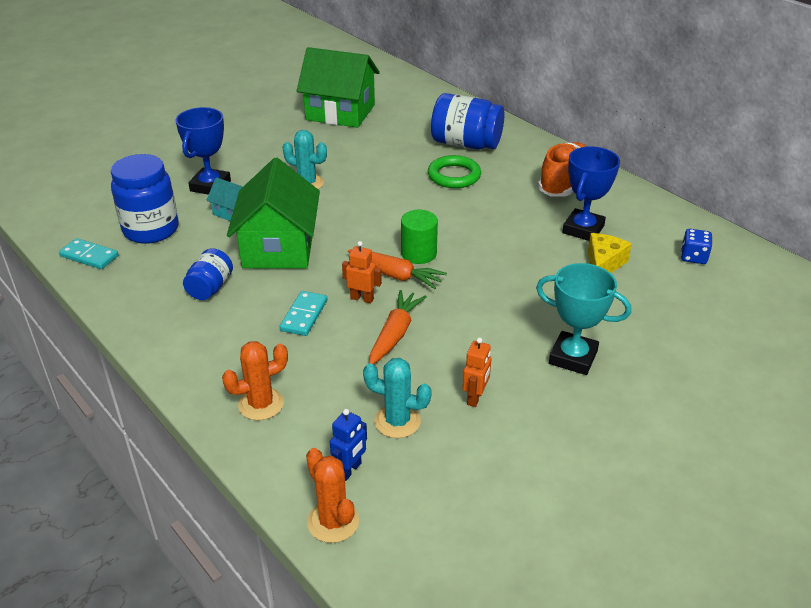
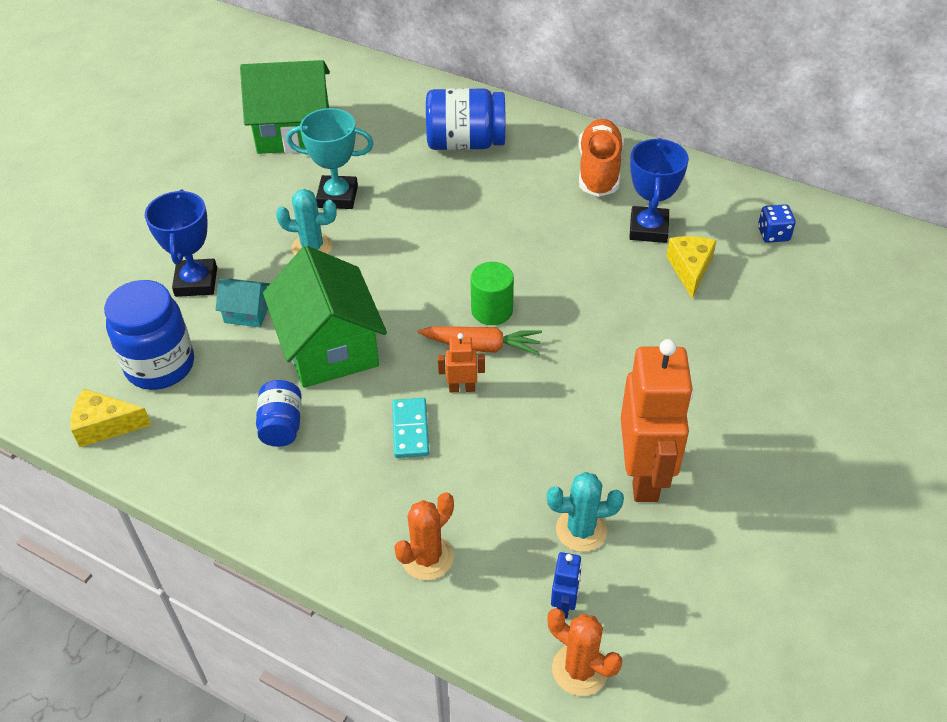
camera: 20 degrees left, 10 degrees up
turquoise domino [59,238,119,269] -> yellow cheese [70,389,151,447]
orange carrot [369,290,427,364] -> none
green ring [428,155,481,188] -> none
orange robot [463,337,491,407] -> orange robot [621,339,693,502], size x2.31
turquoise trophy [536,263,631,375] -> turquoise trophy moved to [286,108,374,209]

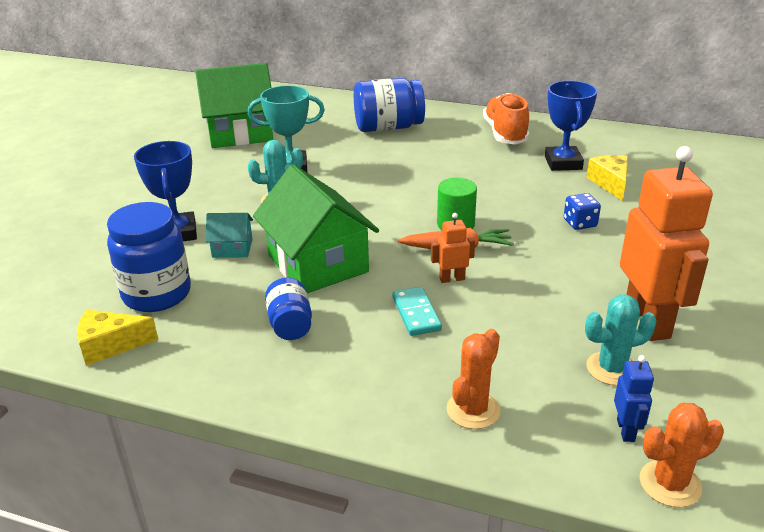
camera: 10 degrees left, 15 degrees down
orange cactus [547,608,622,696] -> orange cactus turned 45 degrees counterclockwise [640,403,724,508]
blue dice [758,204,796,243] -> blue dice moved to [564,193,601,230]

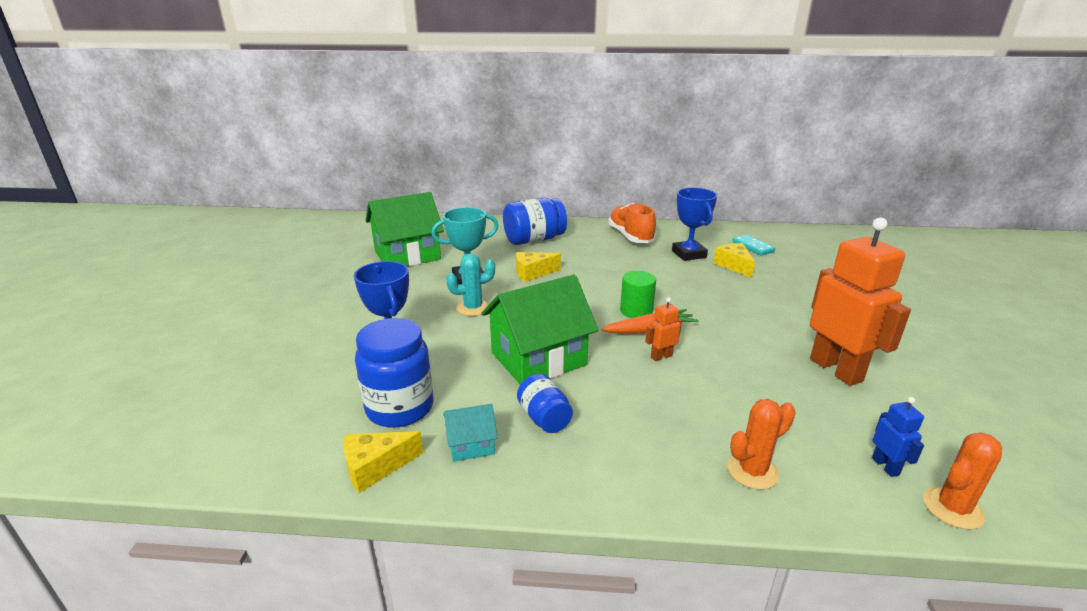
camera: 15 degrees left, 5 degrees down
turquoise house [205,213,253,258] -> turquoise house moved to [443,404,498,462]
green house [253,164,379,293] -> green house turned 75 degrees counterclockwise [482,275,598,385]
turquoise domino [392,287,442,336] -> turquoise domino moved to [732,234,775,255]
orange cactus [446,329,500,429] -> orange cactus turned 45 degrees clockwise [727,399,796,490]
blue dice [564,193,601,230] -> none
turquoise cactus [585,294,657,386] -> none
none -> yellow cheese [516,252,561,282]

